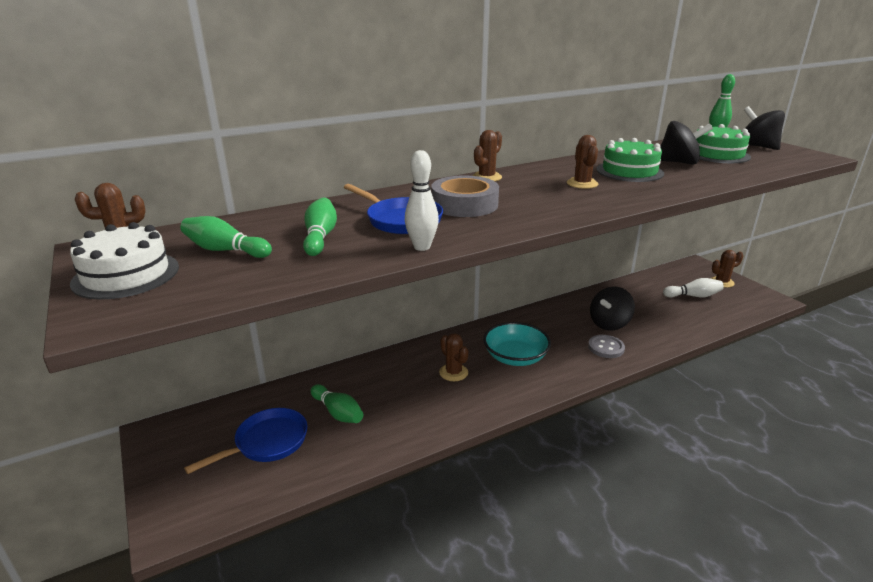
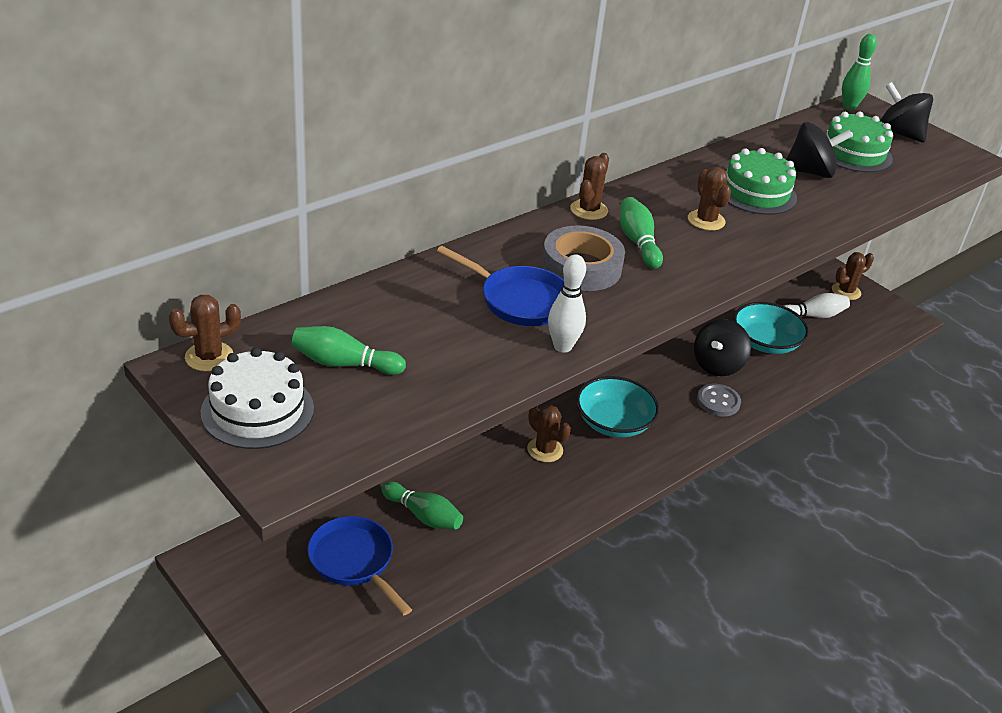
camera: 15 degrees left, 10 degrees up
blue pan [184,408,308,474] -> blue pan turned 75 degrees counterclockwise [307,516,412,615]
green bowling pin [303,198,337,256] -> green bowling pin moved to [620,197,663,269]
none -> turquoise bowl [734,302,809,354]

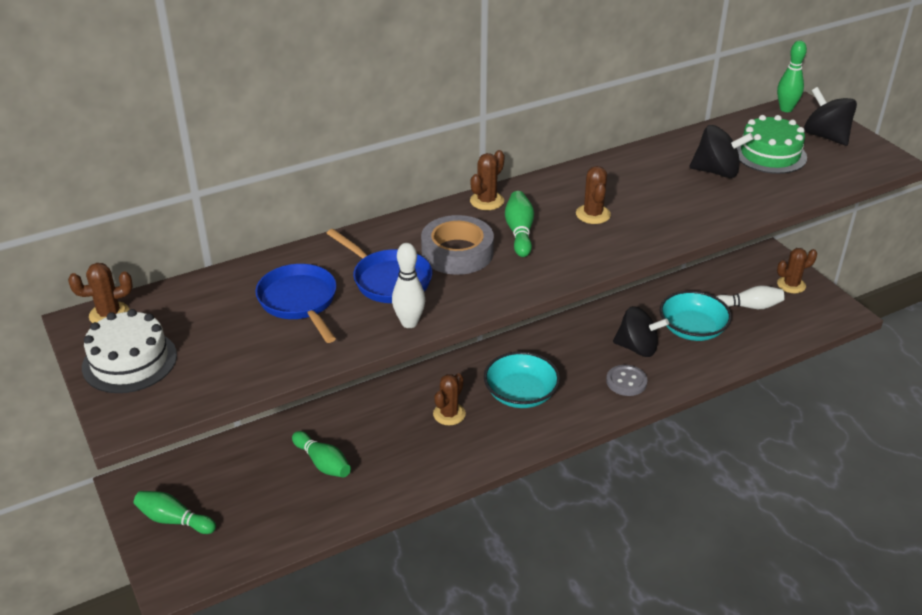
camera: 15 degrees right, 0 degrees up
green bowling pin [291,326,406,375] -> green bowling pin moved to [134,491,216,534]
blue pan [307,516,412,615] -> blue pan moved to [255,264,337,343]
brown cactus [527,405,571,462] -> brown cactus turned 60 degrees clockwise [433,373,466,426]
black spinning top [694,319,751,376] -> black spinning top turned 120 degrees counterclockwise [613,306,669,357]
green cake [726,148,797,215] -> none

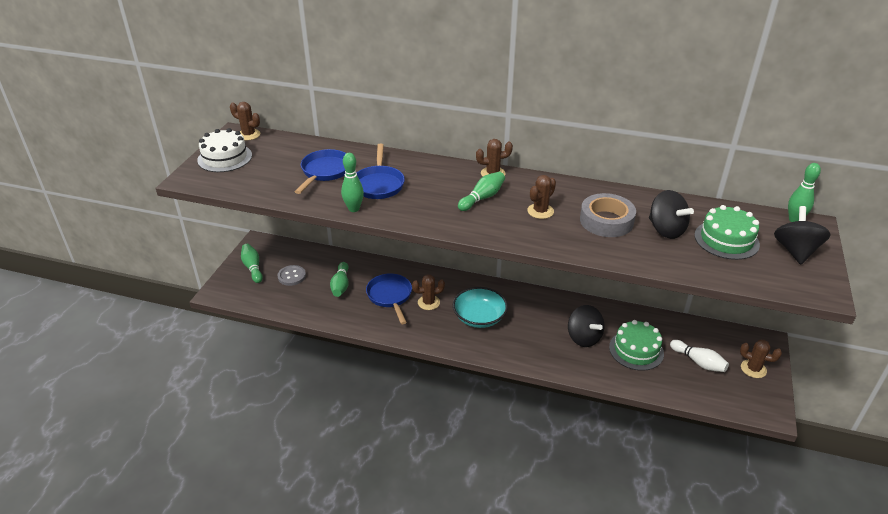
camera: 45 degrees right, 0 degrees up
white bowling pin [392,243,425,328] -> green bowling pin [341,153,364,212]
grey tape [421,215,494,275] -> grey tape moved to [580,193,636,237]
grey button [606,365,648,396] -> grey button moved to [277,265,306,286]
turquoise bowl [660,291,732,341] -> green cake [609,320,664,371]
none -> blue pan [366,273,412,324]

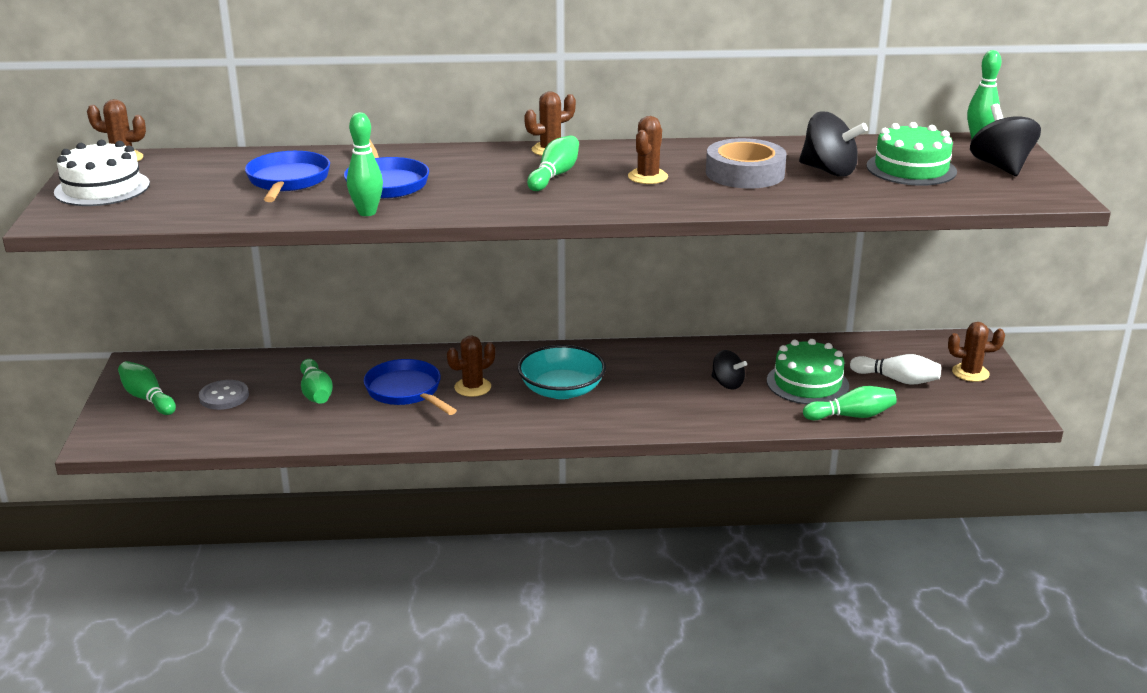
camera: 20 degrees left, 10 degrees down
black spinning top [568,305,604,347] -> black spinning top [711,350,747,390], size x0.64
none -> green bowling pin [803,386,897,420]

